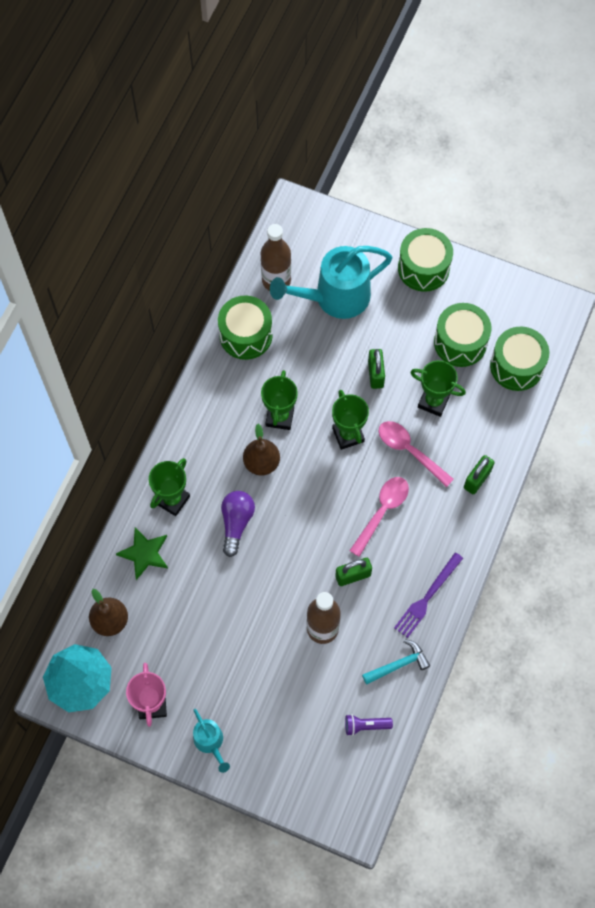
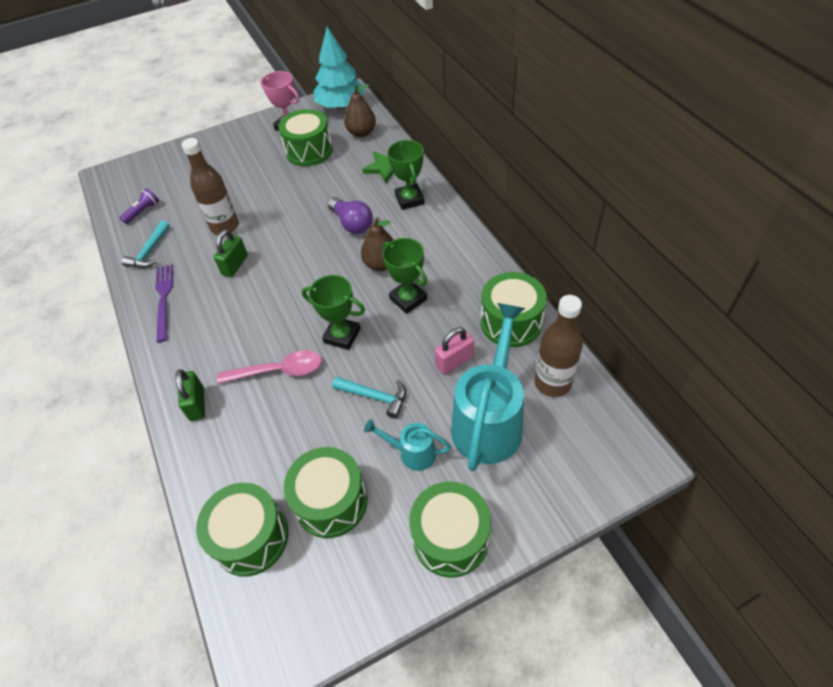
camera: 135 degrees right, 15 degrees down
turquoise watering can [193,709,230,773] -> turquoise watering can moved to [364,419,451,471]
pink spoon [349,477,409,557] -> none
green padlock [368,349,385,389] -> turquoise hammer [332,377,406,419]
green trophy [410,360,466,417] -> none
none -> green drum [278,109,333,166]
none -> pink padlock [435,327,474,375]

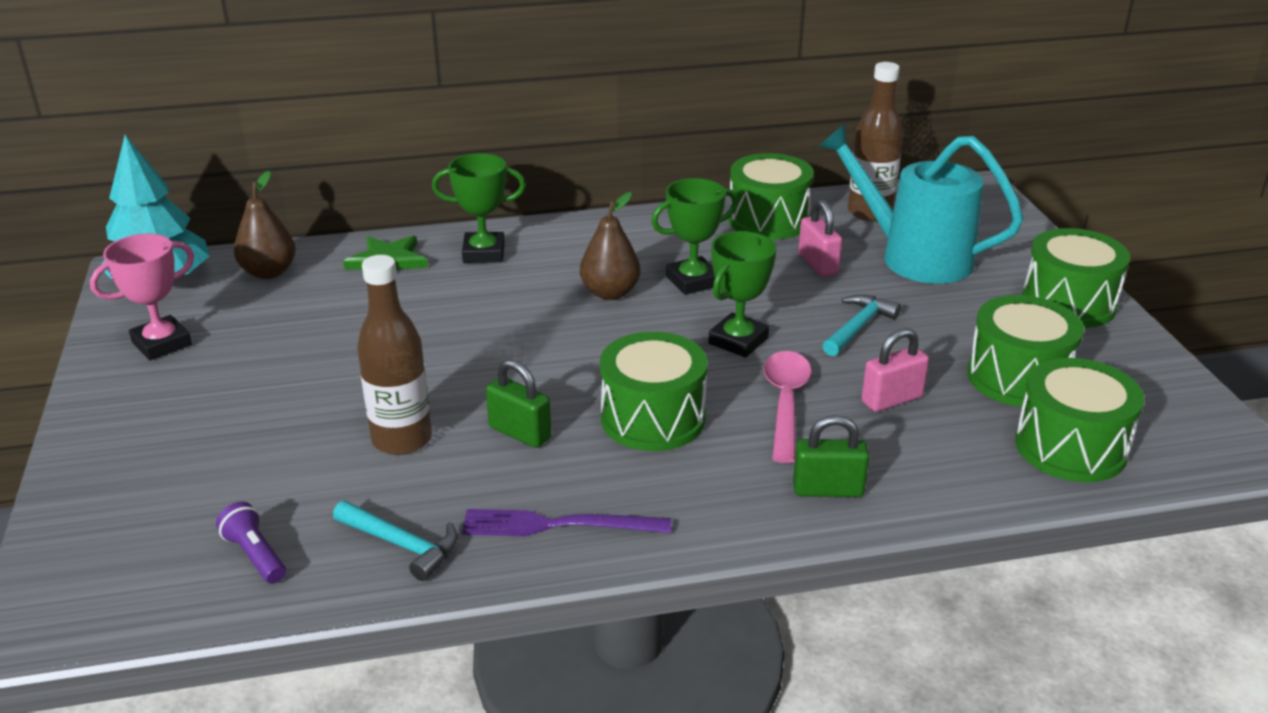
camera: 80 degrees left, 20 degrees down
green drum [278,109,333,166] -> green drum moved to [600,332,708,451]
purple light bulb [328,197,373,234] -> none
turquoise watering can [364,419,451,471] -> none
none -> pink padlock [861,328,929,412]

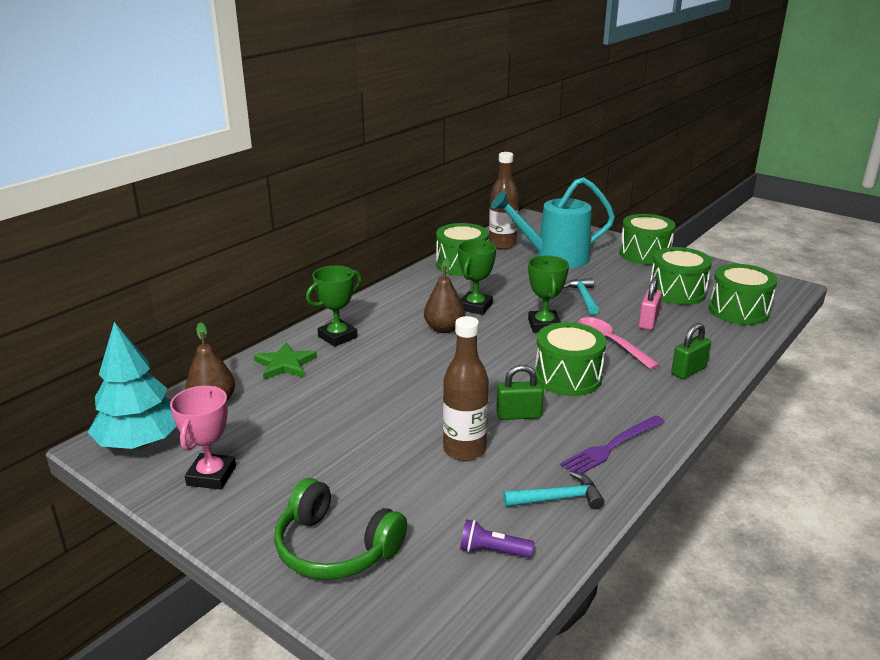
camera: 40 degrees left, 5 degrees down
pink padlock [798,199,842,277] -> none
none -> green headphones [274,478,407,580]

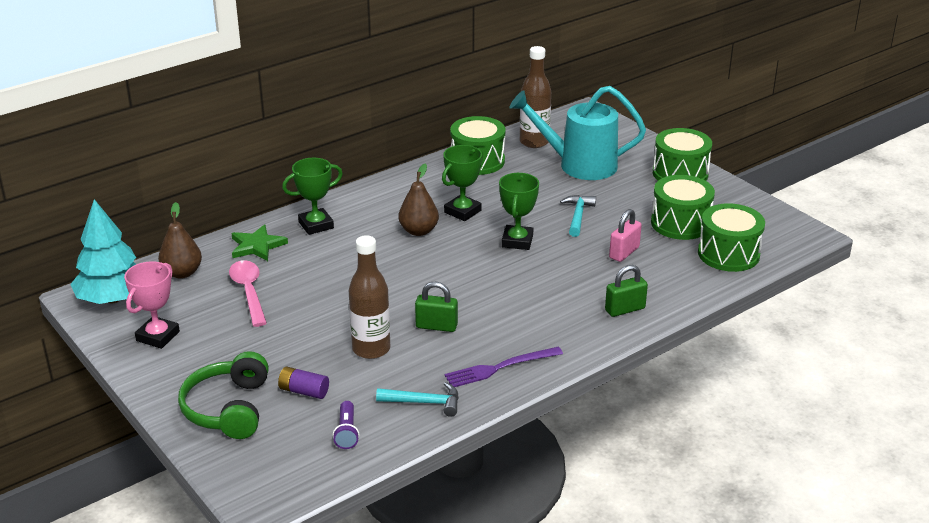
camera: 15 degrees right, 5 degrees up
green headphones [274,478,407,580] -> green headphones turned 45 degrees clockwise [178,351,269,439]
purple flashlight [460,519,534,558] -> purple flashlight turned 120 degrees counterclockwise [332,401,360,449]
green drum [535,322,606,396] -> none
pink spoon [578,317,660,370] -> pink spoon moved to [229,260,267,327]
none -> purple battery [278,366,329,399]

